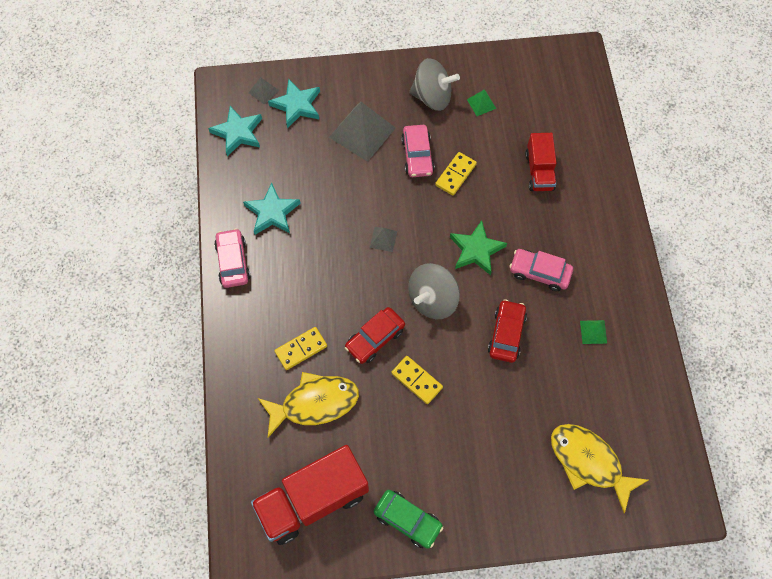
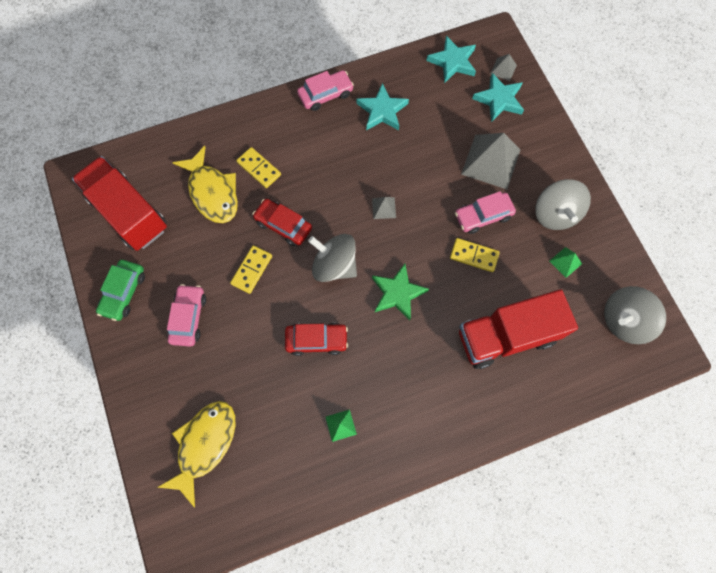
camera: 75 degrees right, 5 degrees up
pink car [509,249,573,291] -> pink car moved to [167,284,206,347]
red truck [525,133,556,191] -> red truck [459,290,578,369], size x1.72
none -> grey spinning top [604,286,666,344]

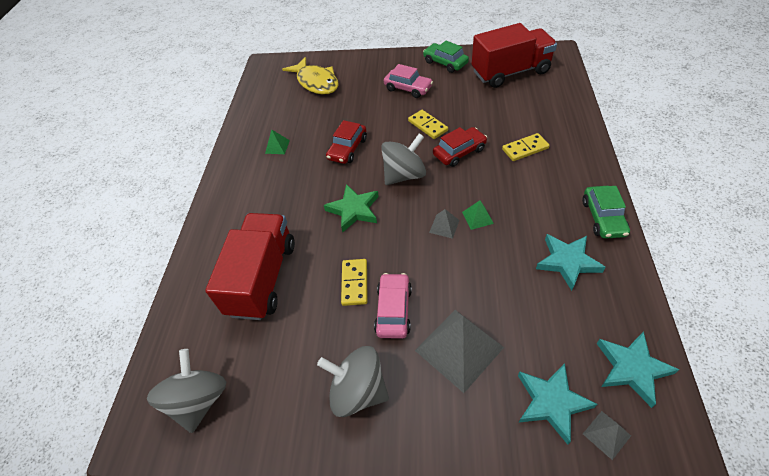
camera: 120 degrees right, 20 degrees down
yellow fish [172,146,238,223] -> none
pink car [297,70,354,111] -> green car [582,186,630,239]
yellow domino [450,238,500,272] -> yellow domino turned 45 degrees counterclockwise [341,259,368,306]
green pyramid [550,247,582,278] -> green pyramid moved to [462,200,494,230]

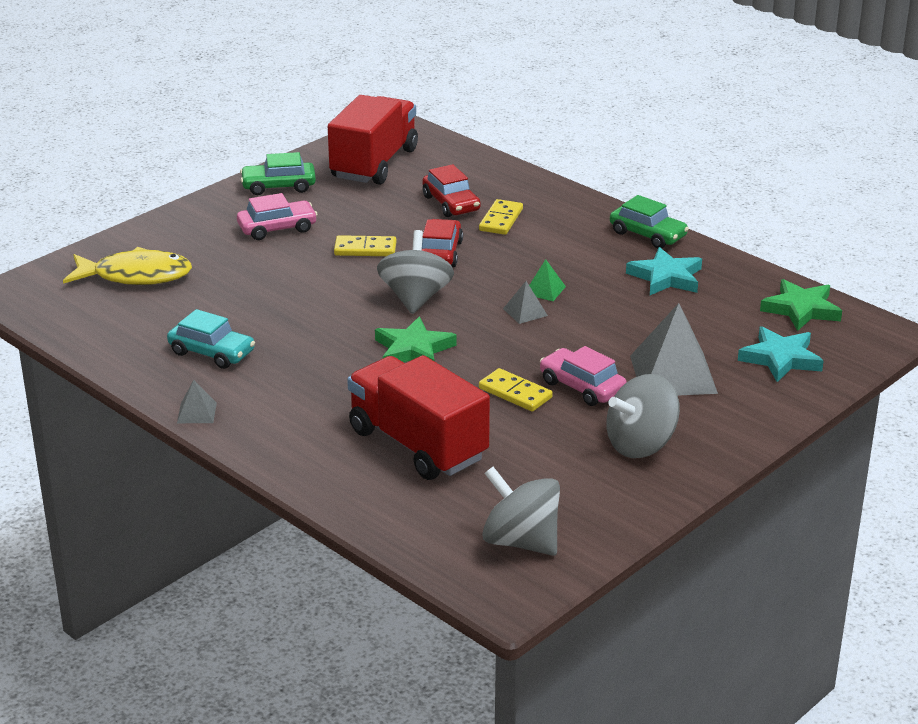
camera: 55 degrees left, 20 degrees down
green pyramid [265,129,290,154] -> turquoise car [167,309,255,369]
red car [326,120,367,164] -> red car moved to [422,164,481,217]
grey pyramid [583,411,631,460] -> grey pyramid moved to [177,380,217,423]
turquoise star [596,331,679,408] -> green star [760,279,842,331]

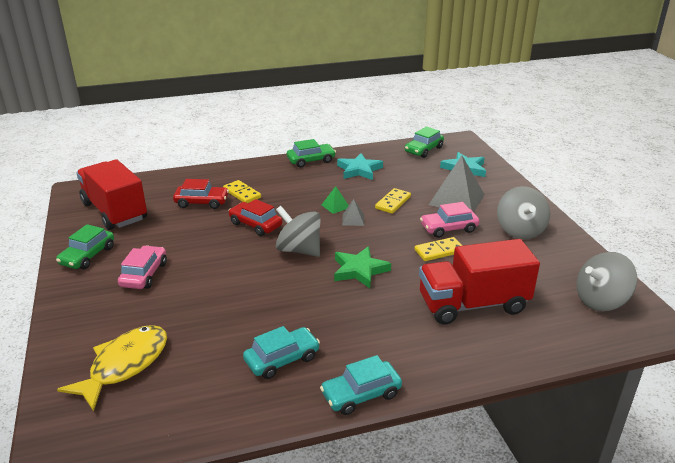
camera: 60 degrees left, 0 degrees up
grey pyramid [177,380,217,423] -> turquoise car [320,355,402,415]
yellow domino [334,235,396,256] -> yellow domino moved to [375,188,411,214]
green star [760,279,842,331] -> green car [405,126,444,158]

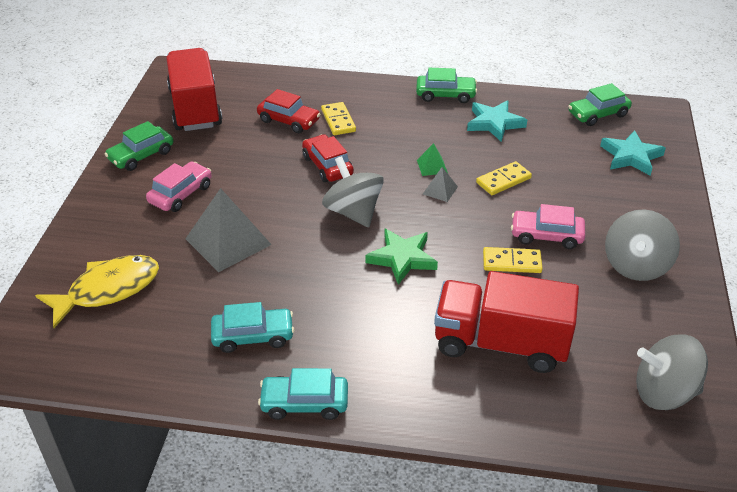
camera: 25 degrees right, 10 degrees up
grey pyramid [429,156,485,212] -> grey pyramid moved to [186,188,272,272]

